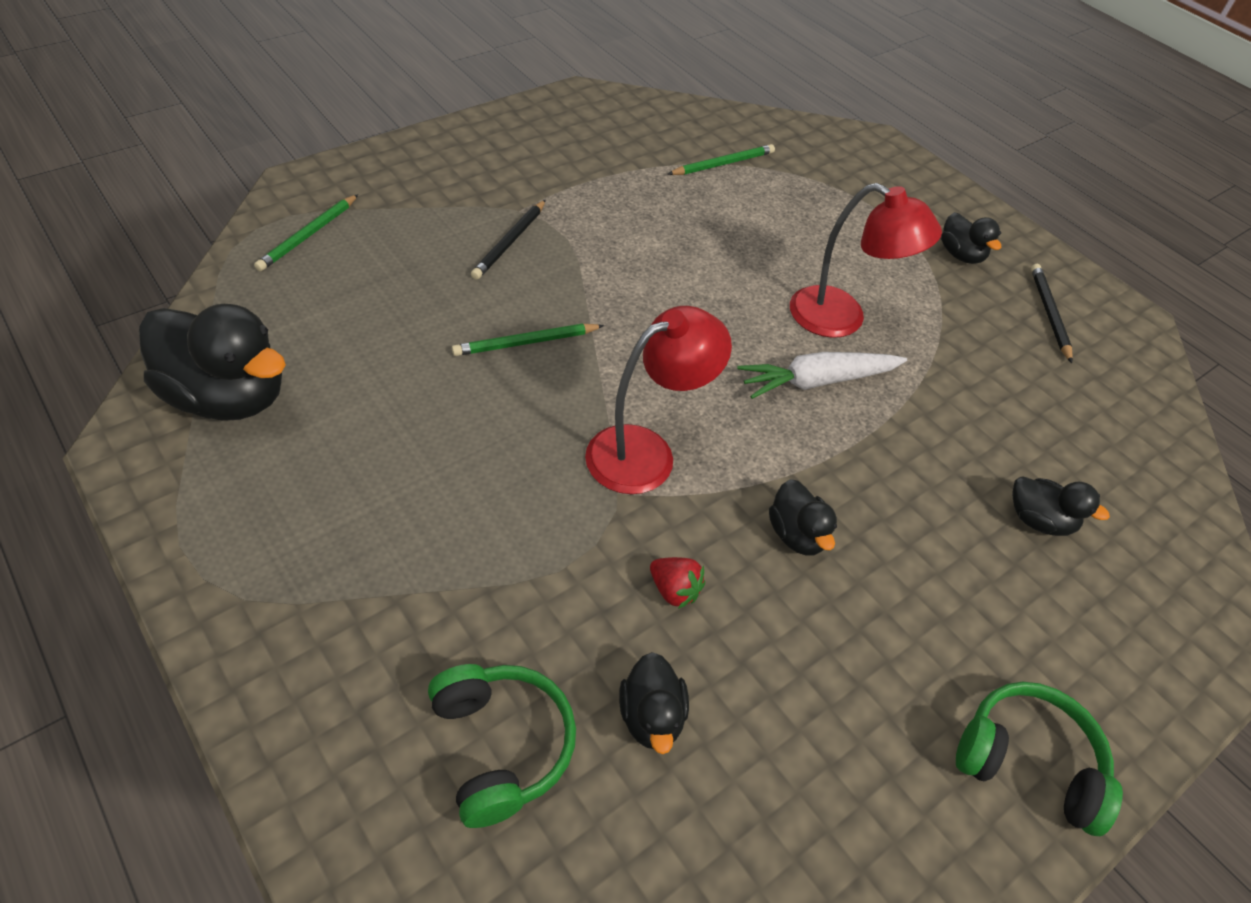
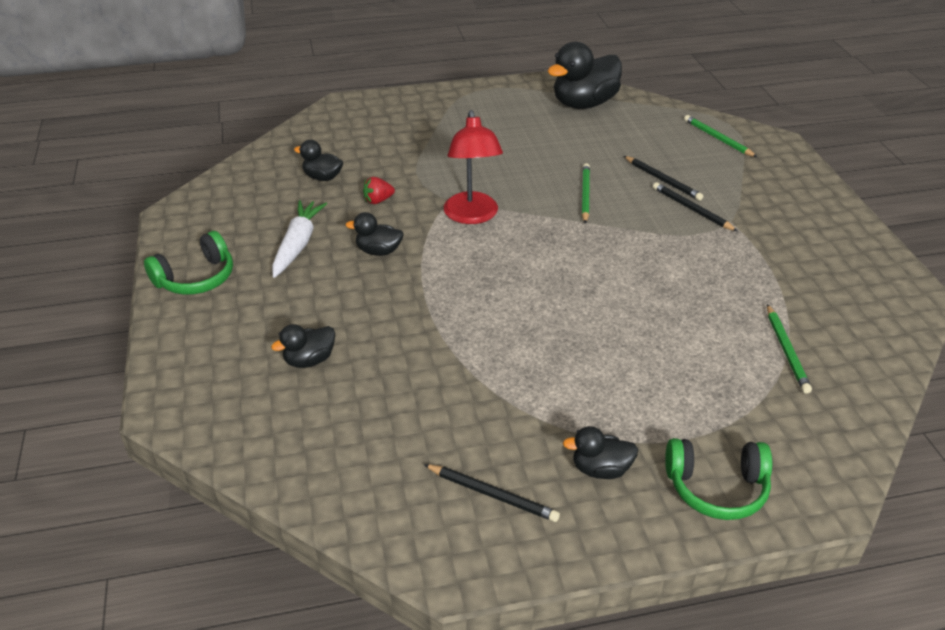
camera: 120 degrees right, 10 degrees down
green headphones [428,664,576,828] -> green headphones moved to [665,438,772,520]
white carrot [737,352,907,399] -> white carrot moved to [272,200,327,278]
red lamp [790,183,942,338] -> none
none -> black pencil [624,156,704,201]

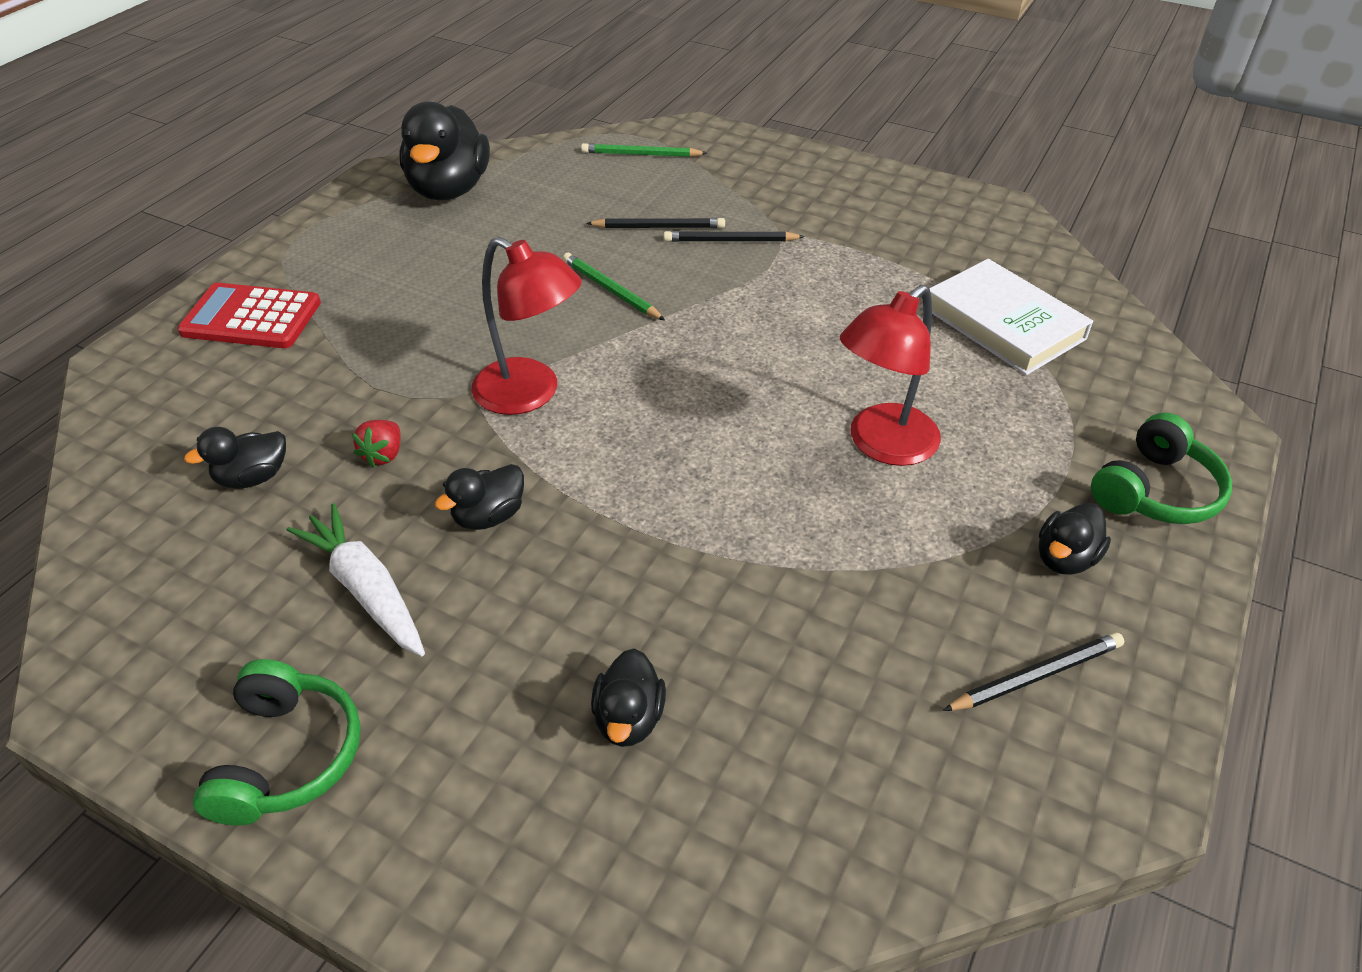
camera: 50 degrees left, 5 degrees up
green pencil [767,304,812,394] -> white book [929,259,1093,375]
none -> red calculator [177,283,321,348]
none -> red lamp [840,285,941,466]

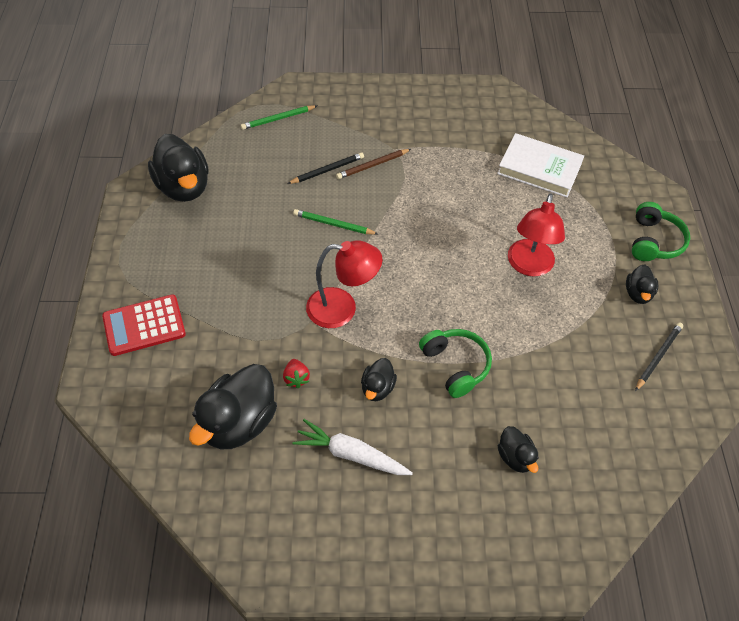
camera: 30 degrees left, 10 degrees up
black duck [184,427,286,489] -> black duck [189,364,277,449], size x1.96
green headphones [193,659,361,826] -> green headphones moved to [419,329,492,398]
black pencil [664,231,805,242] -> brown pencil [336,149,411,179]

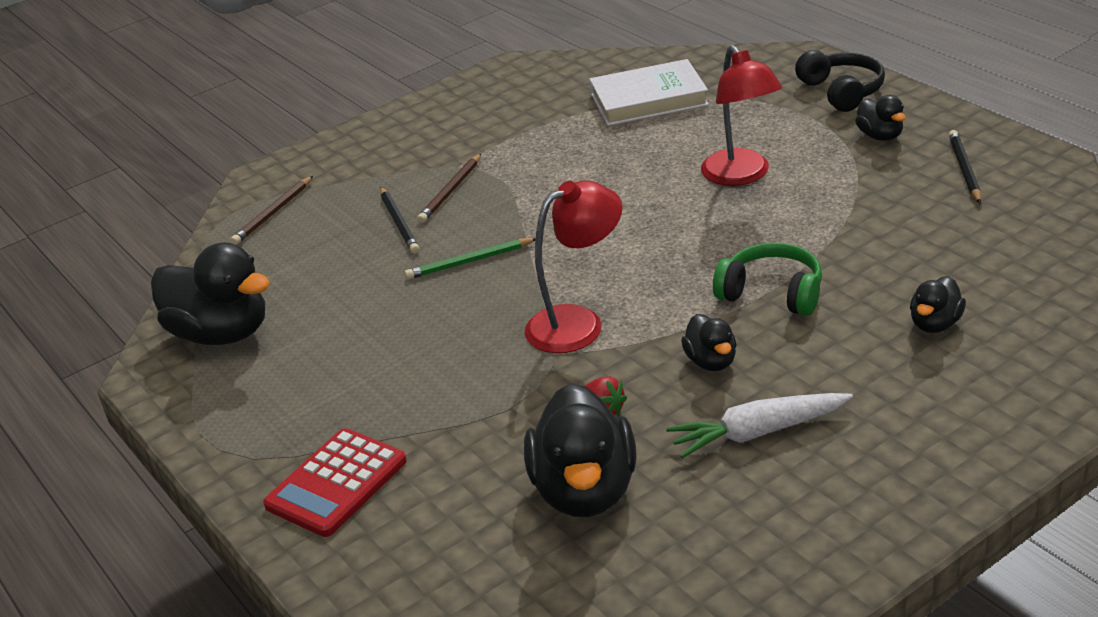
camera: 30 degrees left, 20 degrees down
green pencil [241,105,317,130] -> brown pencil [230,176,313,245]
black pencil [287,152,364,184] -> black pencil turned 135 degrees clockwise [380,187,420,254]
black duck [498,426,539,473] -> black duck turned 90 degrees clockwise [910,276,966,333]
green headphones [632,202,690,261] -> black headphones [795,50,885,112]

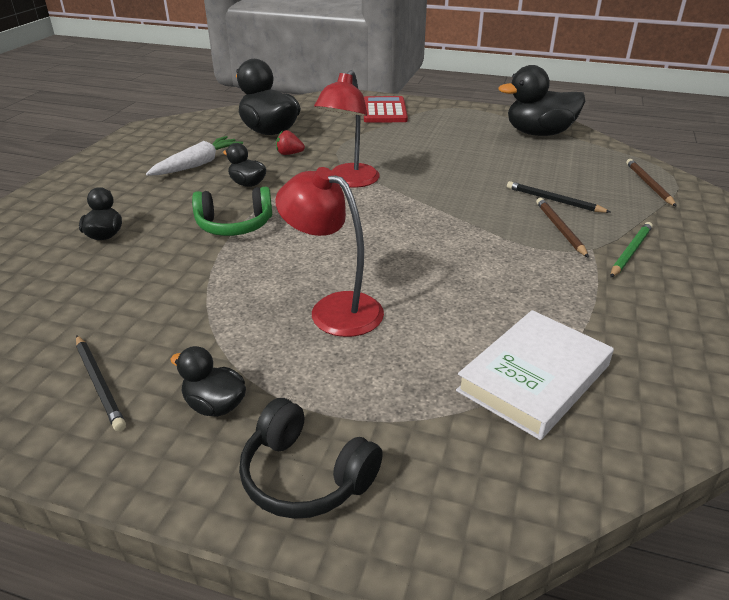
camera: 140 degrees right, 0 degrees up
green pencil [405,238,536,280] -> green pencil moved to [610,222,653,278]

